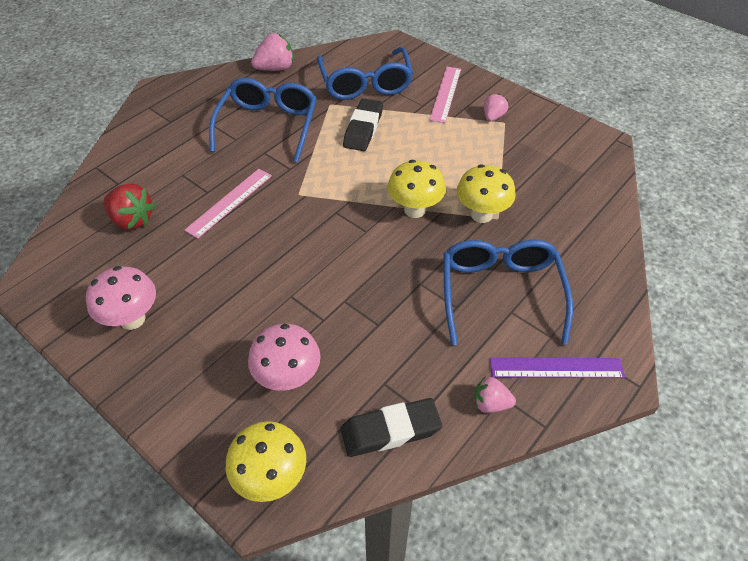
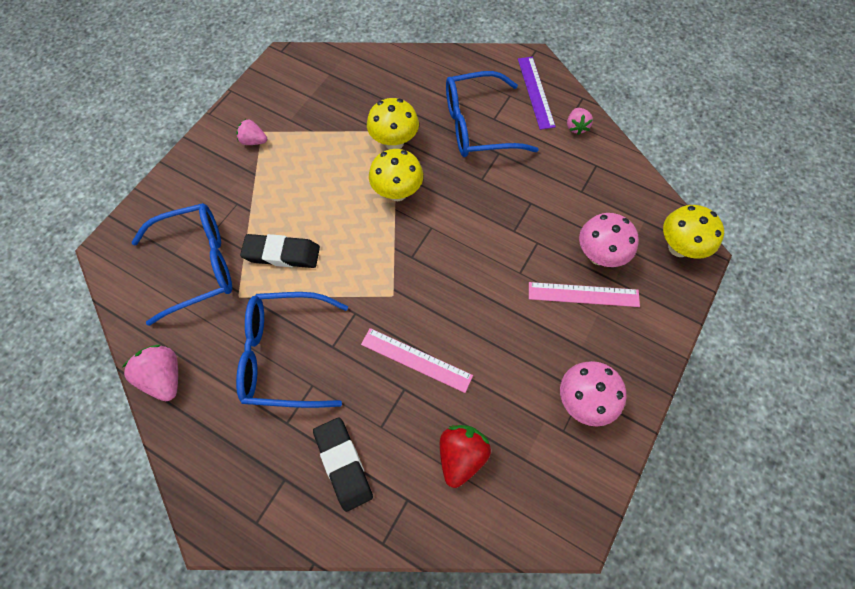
camera: 100 degrees left, 15 degrees up
black eraser [341,398,442,457] -> black eraser moved to [313,417,373,512]
pink ruler [429,67,461,123] -> pink ruler moved to [529,282,640,307]

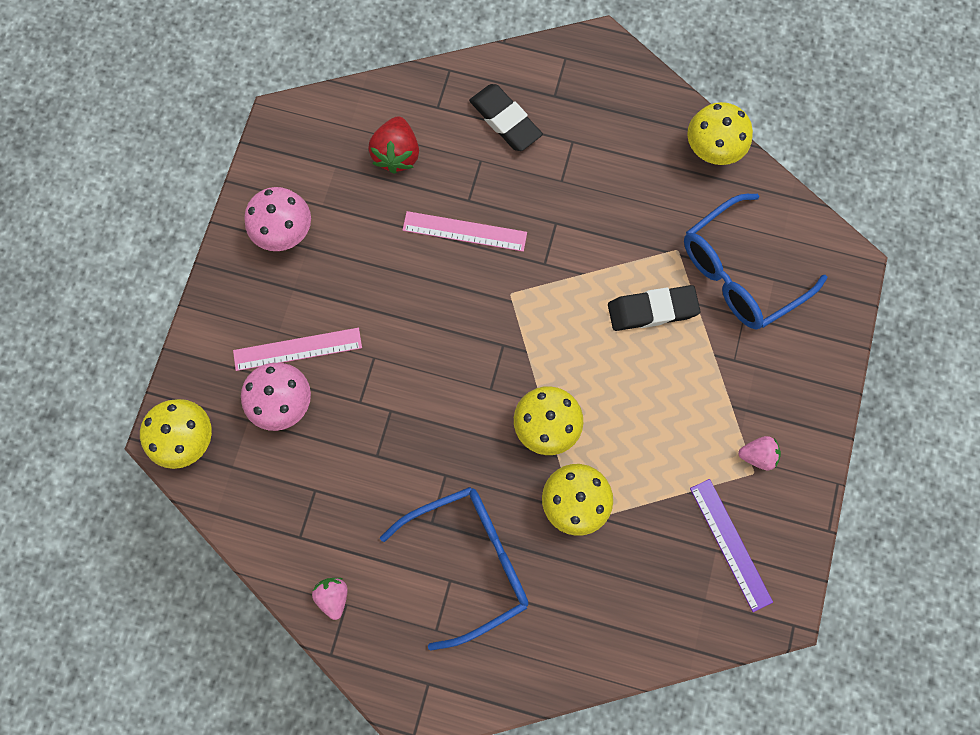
camera: 165 degrees right, 10 degrees up
pink strawberry [122,345,178,401] -> yellow mushroom [687,102,753,165]
blue glasses [236,292,348,408] -> none
purple ruler [518,57,556,130] -> purple ruler moved to [690,479,773,612]

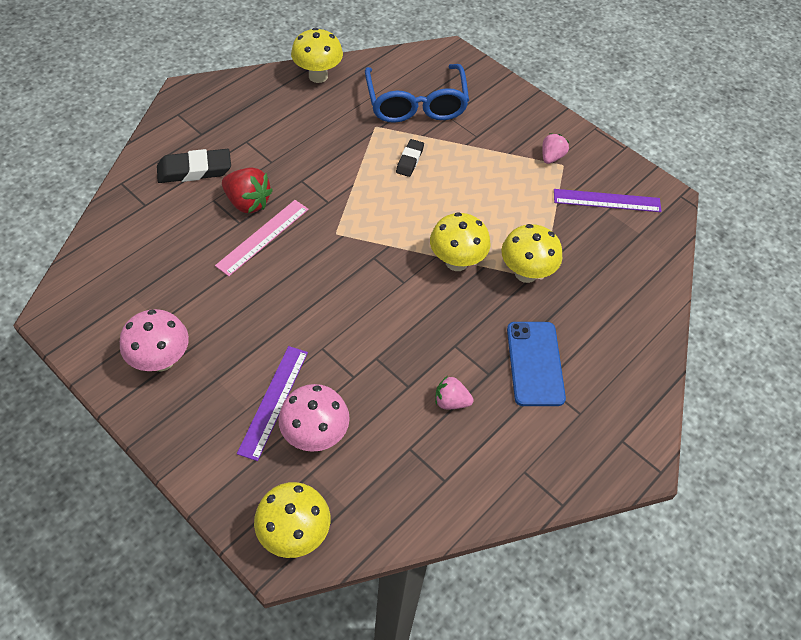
camera: 65 degrees left, 20 degrees down
pink ruler [233,328,362,371] -> purple ruler [237,346,308,461]
pink strawberry [312,578,348,620] -> pink strawberry moved to [435,376,474,410]
red strawberry [368,117,419,174] -> red strawberry moved to [222,168,273,213]
blue glasses [380,487,529,650] -> blue phone [507,322,566,406]
black eraser [608,285,700,331] -> black eraser [396,139,424,177], size x0.60

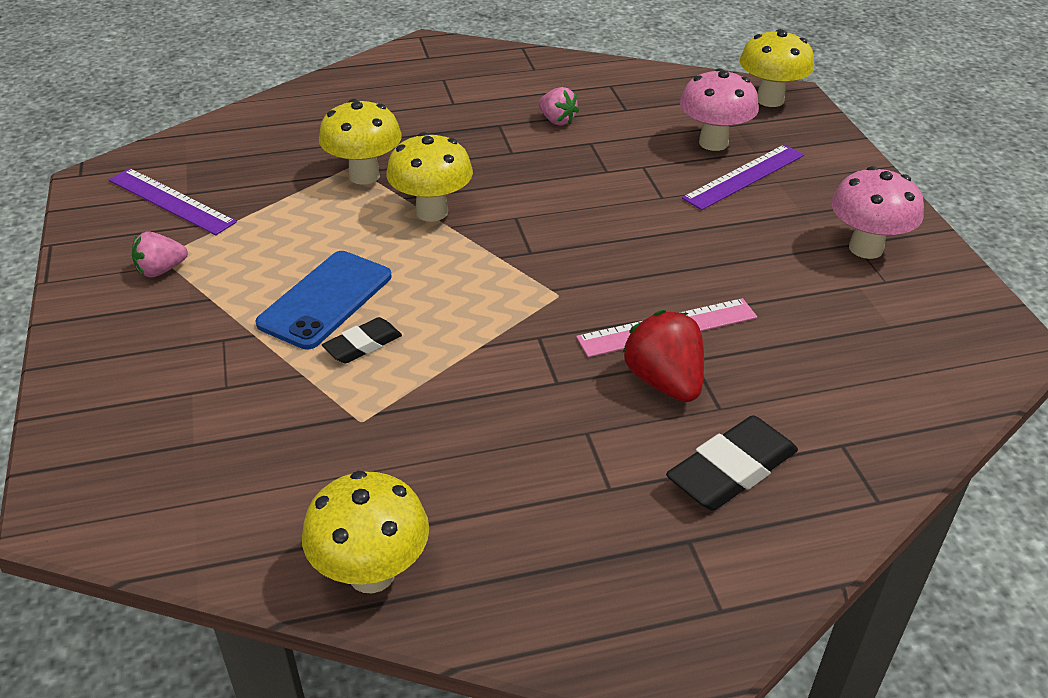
camera: 145 degrees left, 15 degrees down
black eraser [157,149,231,183] -> black eraser turned 60 degrees counterclockwise [666,416,798,511]
blue glasses [365,64,469,123] -> none
blue phone [507,322,566,406] -> blue phone moved to [255,251,391,349]

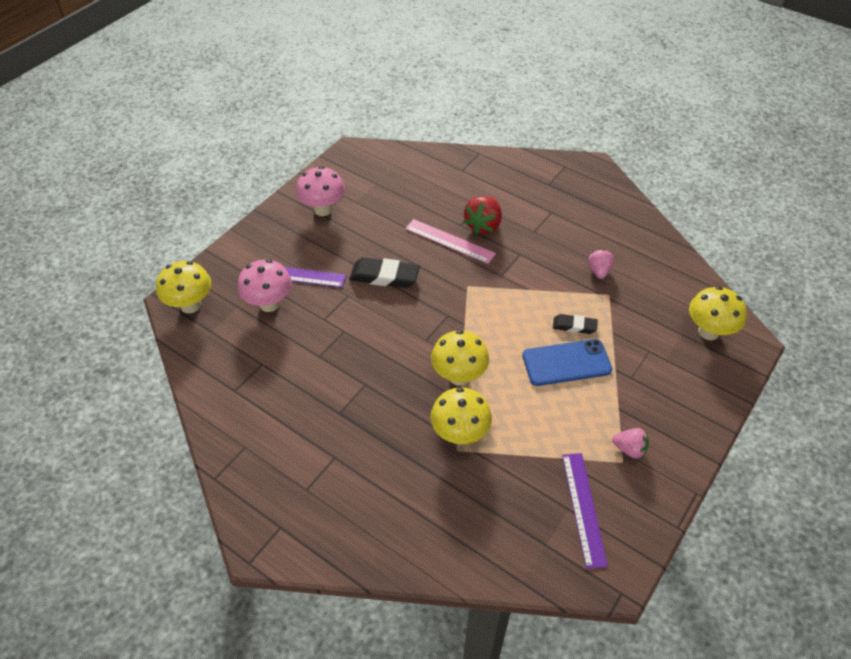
camera: 130 degrees left, 10 degrees up
yellow mushroom [302,471,429,593] -> yellow mushroom moved to [689,286,747,340]
pink strawberry [538,87,579,126] -> pink strawberry moved to [588,249,614,279]
black eraser [666,416,798,511] -> black eraser moved to [350,257,420,288]

